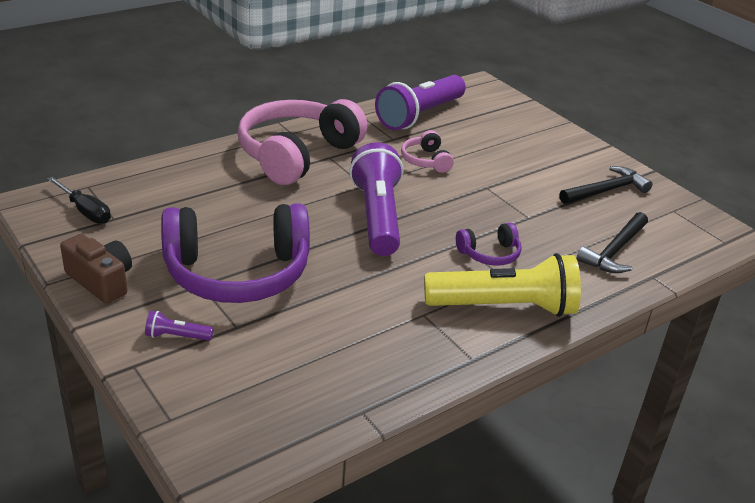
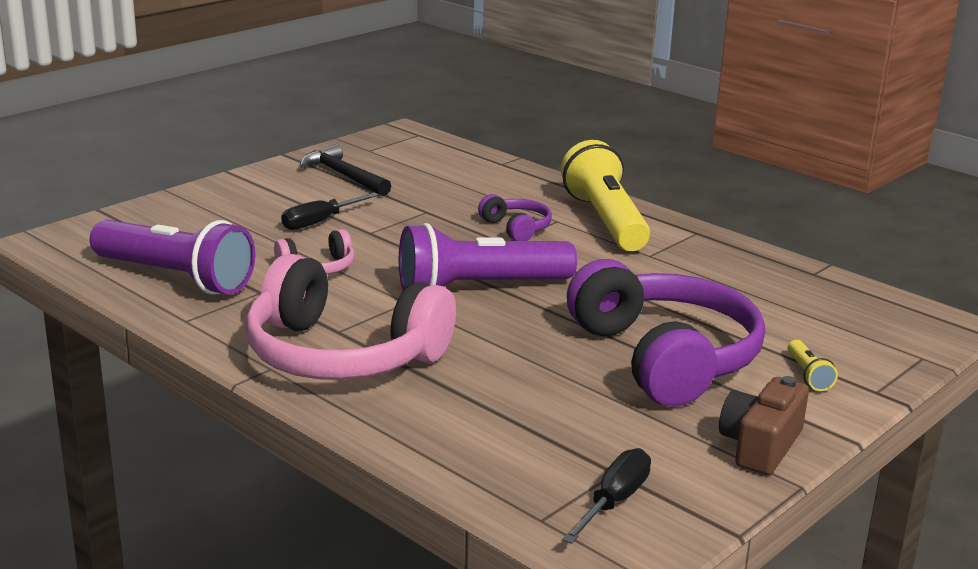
camera: 100 degrees left, 10 degrees down
purple flashlight [145,311,213,341] -> yellow flashlight [787,340,838,391]
black hammer [577,212,648,273] -> none
none -> black screwdriver [281,192,379,230]

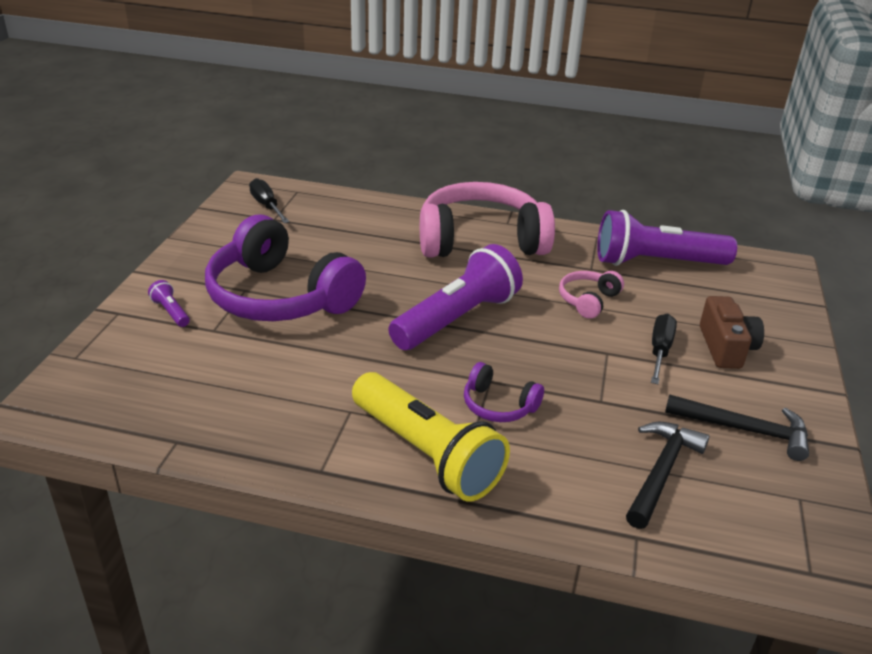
camera: 150 degrees right, 10 degrees up
black screwdriver [562,448,651,544] -> black screwdriver turned 150 degrees clockwise [249,178,289,223]
brown camera [719,376,809,475] -> brown camera moved to [700,296,764,369]
yellow flashlight [787,340,838,391] -> purple flashlight [148,280,190,327]
none -> black hammer [626,422,710,529]

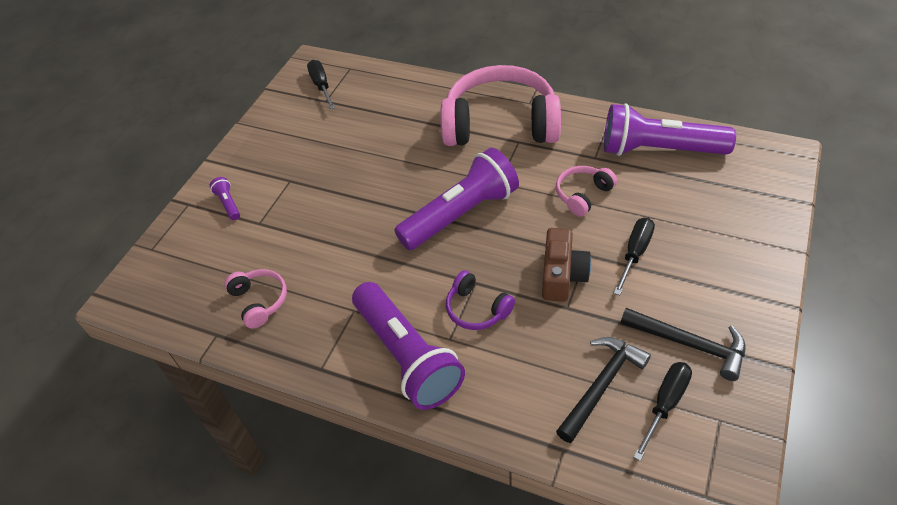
camera: 15 degrees right, 15 degrees up
purple headphones [205,215,366,321] -> none
yellow flashlight [352,372,510,502] -> purple flashlight [352,282,465,410]
brown camera [700,296,764,369] -> brown camera moved to [542,228,591,302]
none -> pink headphones [224,269,287,329]
none -> black screwdriver [633,362,692,461]

